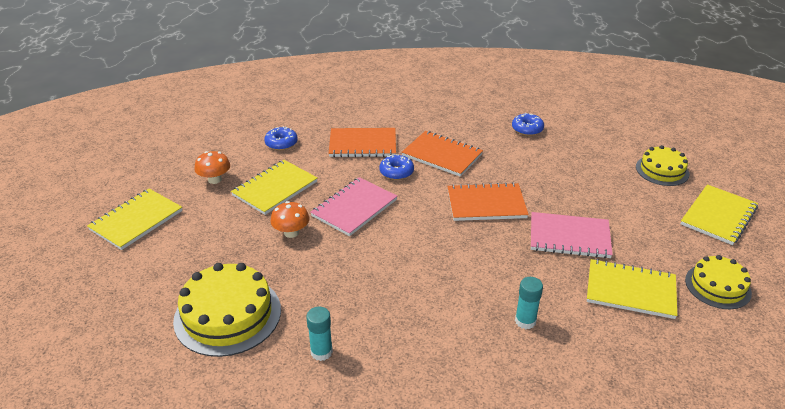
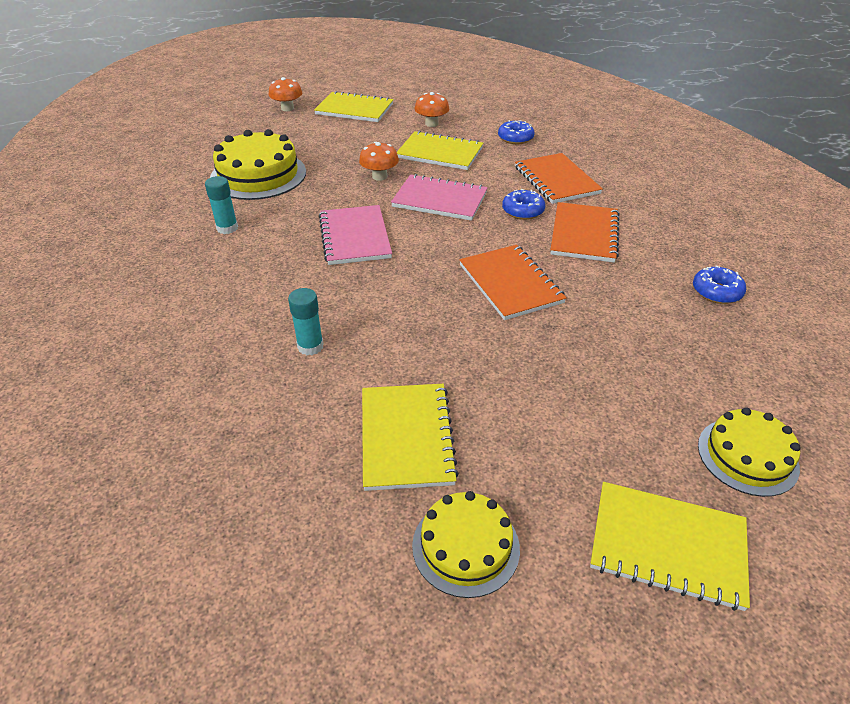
camera: 70 degrees right, 5 degrees up
pink notebook [531,212,613,258] -> pink notebook moved to [319,205,392,265]
none -> orange mushroom [269,77,302,111]

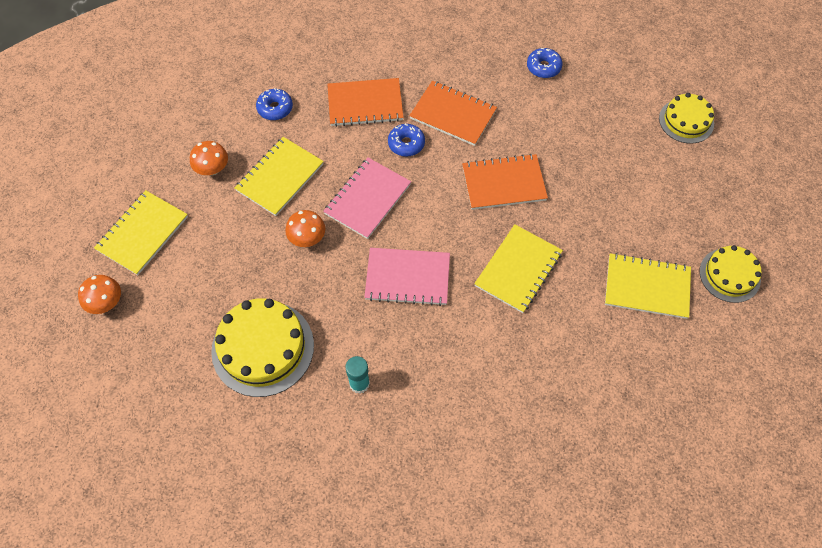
camera: 75 degrees left, 20 degrees up
turquoise glue stick [288,288,324,355] -> none
yellow notebook [590,482,750,611] -> yellow notebook moved to [474,224,563,313]

